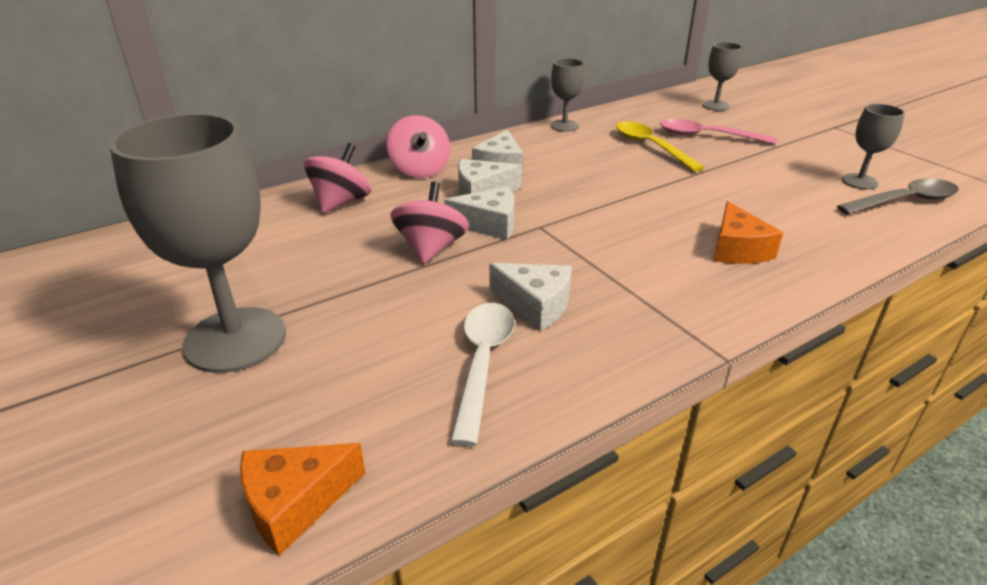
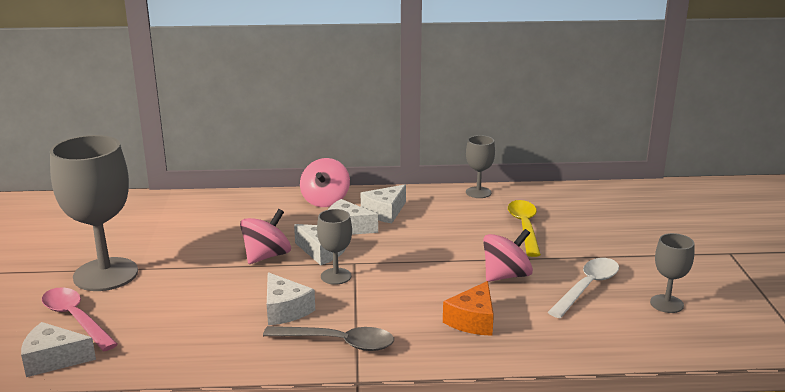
camera: 30 degrees right, 10 degrees down
orange cheese [240,443,365,556] -> white cheese [21,322,96,377]
pink spinning top [304,143,371,213] -> pink spinning top moved to [483,229,533,282]
white spoon [450,303,515,446] -> white spoon moved to [548,258,619,318]
pink spoon [660,119,777,145] -> pink spoon moved to [42,287,118,351]
grey goblet [702,42,742,111] -> grey goblet moved to [317,209,352,285]
grey spoon [837,178,959,215] -> grey spoon moved to [263,326,394,351]

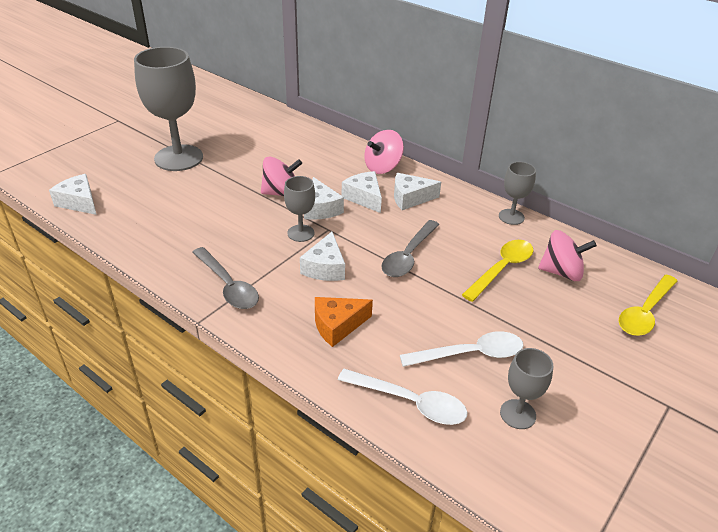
camera: 40 degrees right, 15 degrees up
pink spoon [42,287,118,351] -> none
white cheese [267,272,315,325] -> white cheese moved to [300,232,345,281]
pink spinning top [483,229,533,282] -> pink spinning top moved to [538,230,597,281]
none -> white spoon [338,369,467,425]
none -> grey spoon [381,220,440,277]
none -> yellow spoon [619,275,677,336]

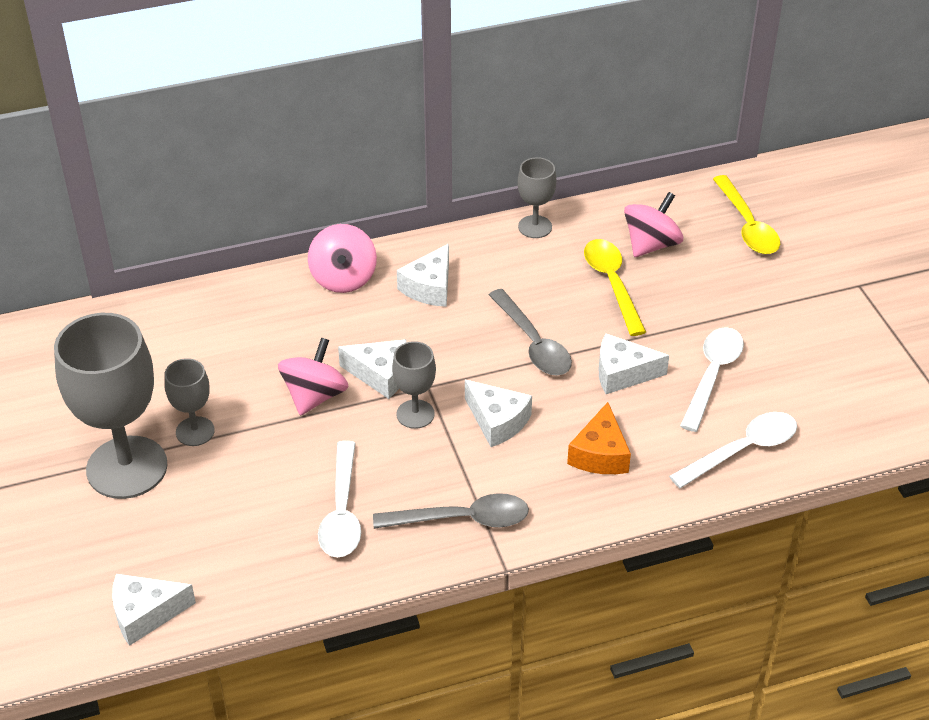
camera: 55 degrees left, 5 degrees up
white cheese [342,171,382,213] -> white cheese moved to [599,333,669,394]
grey goblet [500,348,553,429] -> grey goblet moved to [164,358,215,446]
none -> white spoon [318,441,361,557]

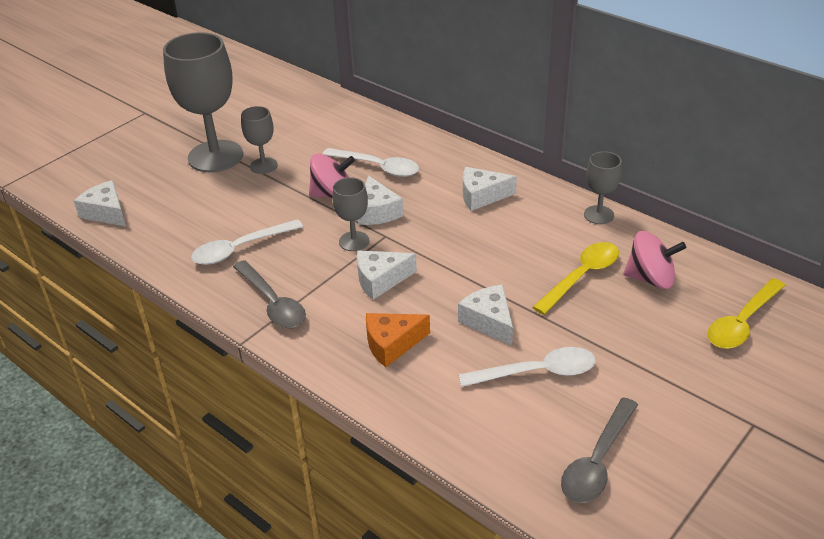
camera: 60 degrees right, 5 degrees down
pink spinning top [308,224,377,293] -> none
white cheese [465,380,532,447] -> white cheese turned 60 degrees clockwise [357,250,417,300]
grey spoon [489,289,572,375] -> grey spoon moved to [561,397,638,503]
white spoon [669,412,797,488] -> white spoon moved to [323,148,419,177]

